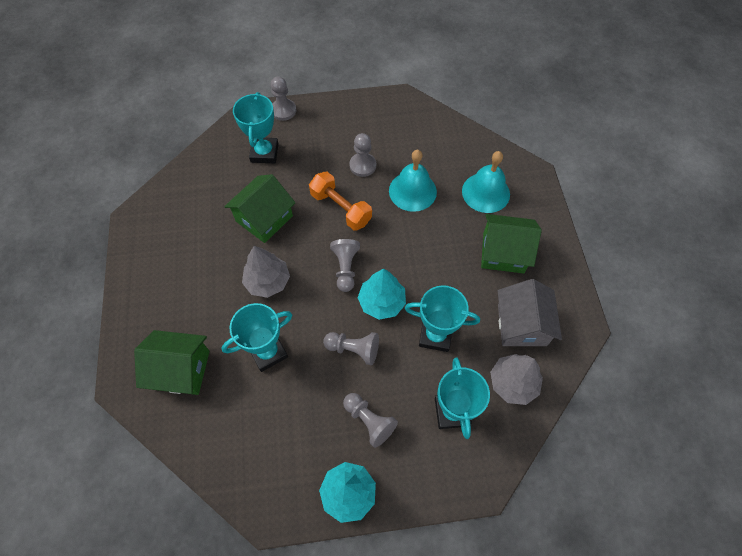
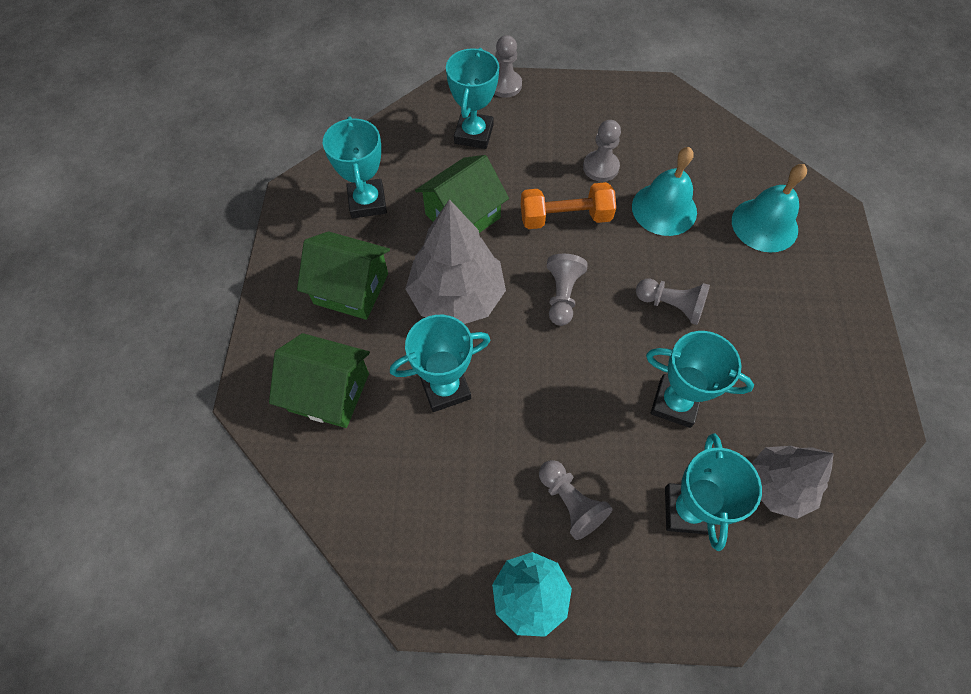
camera: 10 degrees right, 0 degrees up
grey tree [242,246,290,298] -> grey tree [405,199,506,324], size x1.54
orange dumbbell [309,172,372,230] -> orange dumbbell turned 60 degrees counterclockwise [521,182,616,229]
grey pawn [323,332,379,365] -> grey pawn moved to [636,279,710,325]
turquoise tree [358,268,406,320] -> none
green house [481,214,542,274] -> green house moved to [297,231,390,320]
grey house [498,279,562,346] -> none
none -> turquoise trophy [323,116,387,219]

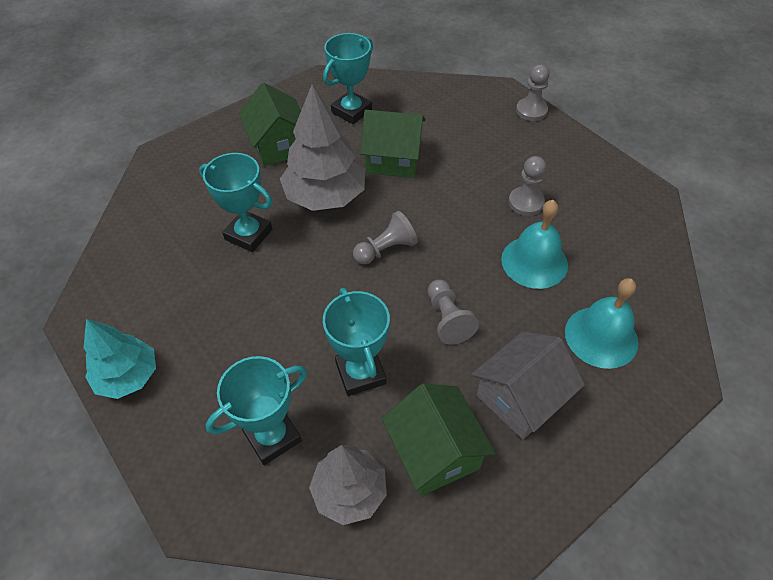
camera: 50 degrees right, 10 degrees down
green house [269,333,370,428] -> green house moved to [382,383,496,496]
turquoise trophy [446,48,499,149] -> none
orange dumbbell [521,182,616,229] -> none
grey pawn [539,460,612,540] -> none
none -> grey house [472,332,585,439]

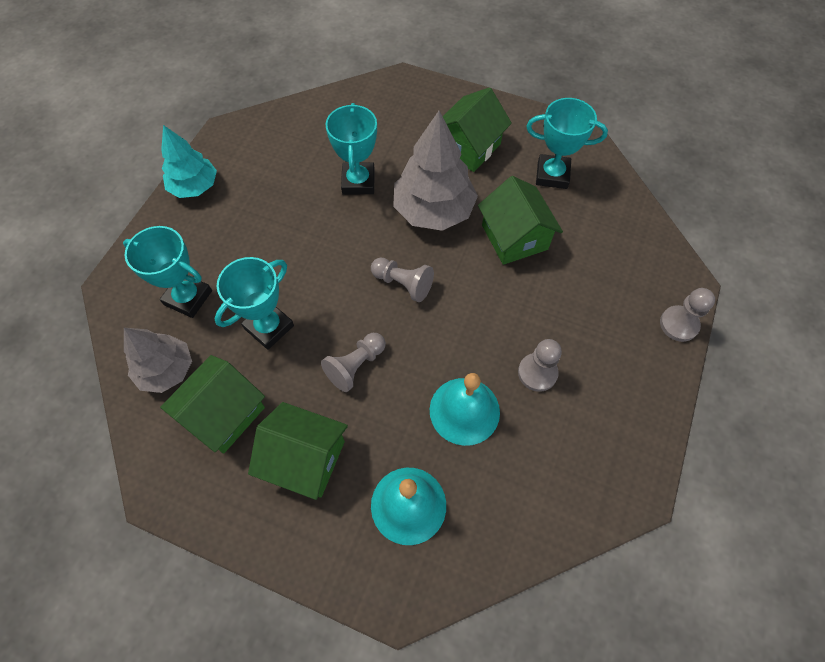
camera: 60 degrees right, 10 degrees up
grey house [472,332,585,439] -> green house [248,402,348,500]

